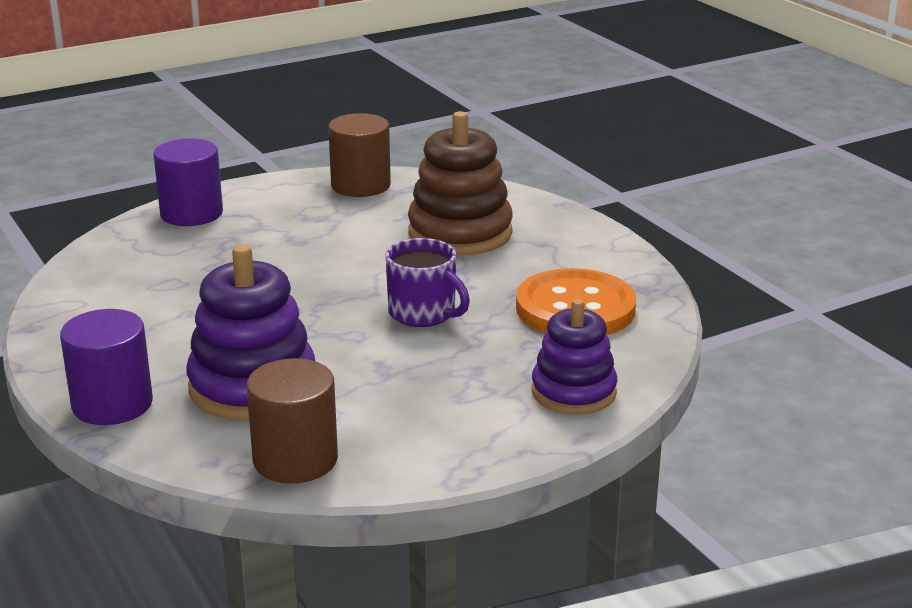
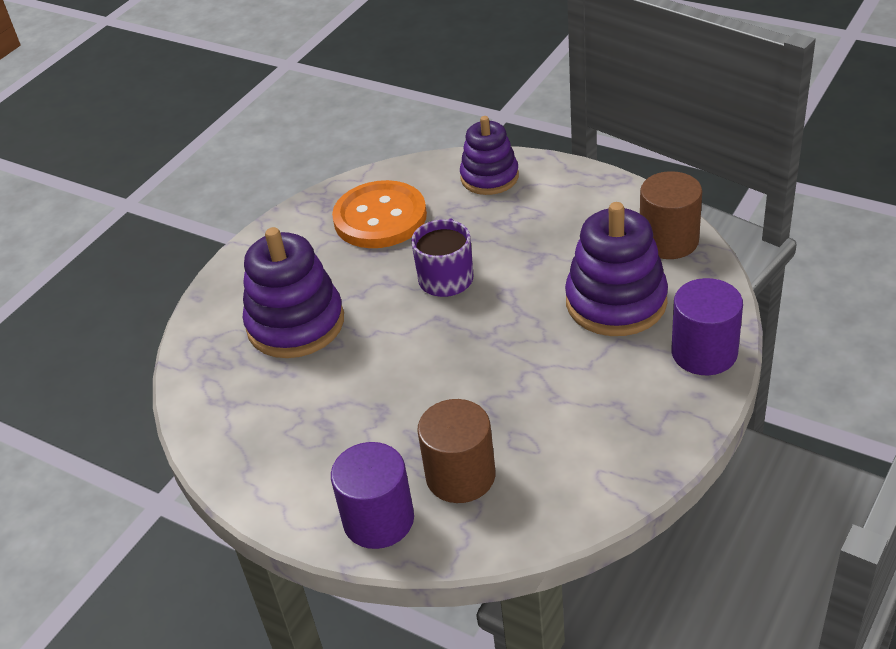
camera: 115 degrees left, 15 degrees up
brown cylinder [328,113,391,197] -> brown cylinder moved to [417,399,495,503]
brown stacking toy [408,111,513,255] -> purple stacking toy [243,227,344,358]

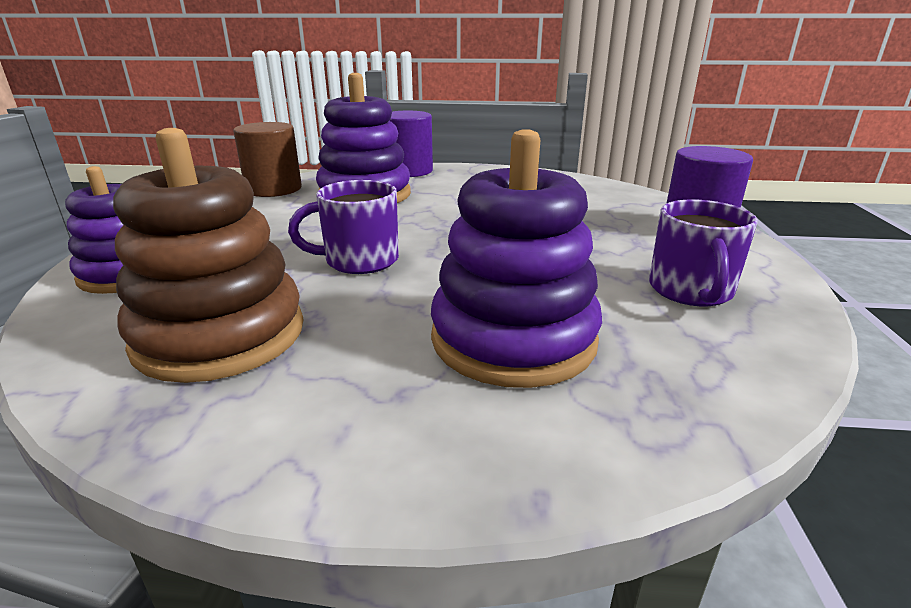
camera: 120 degrees left, 15 degrees down
orange button [332,180,427,248] -> brown stacking toy [113,128,303,383]
brown cylinder [417,399,495,503] -> none
none -> purple mug [649,199,758,306]

